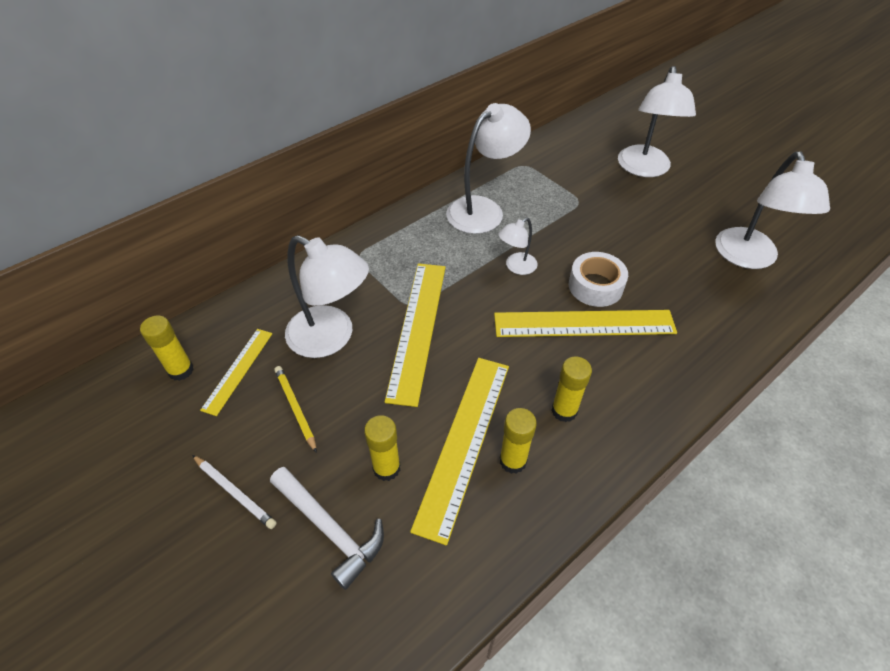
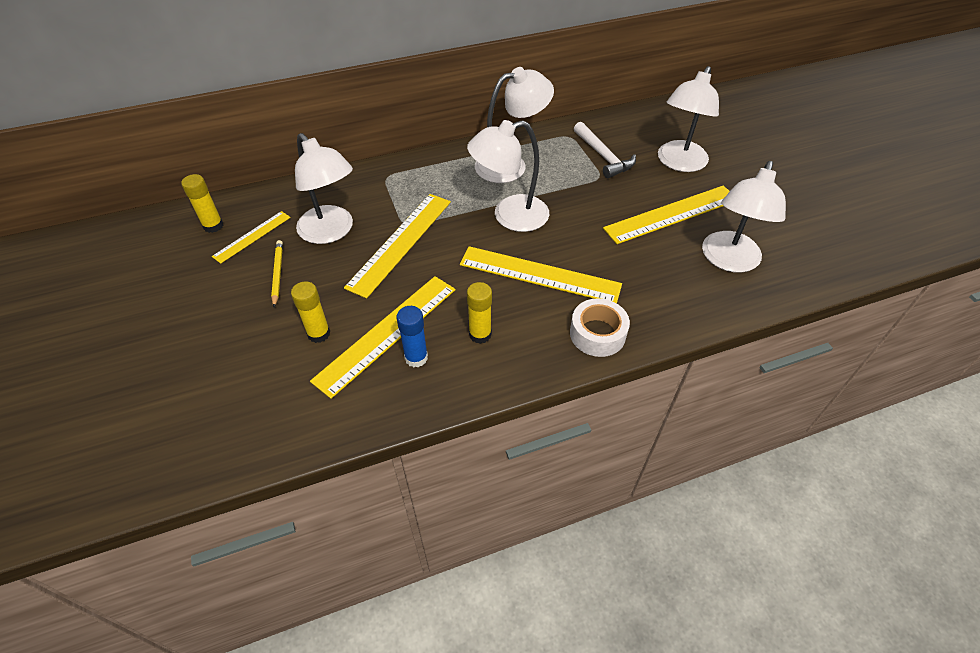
camera: 20 degrees right, 0 degrees up
white pencil [192,455,277,529] -> none
white hammer [270,467,384,590] -> white hammer moved to [574,122,636,178]
white lamp [498,218,538,275] -> white lamp [467,120,549,232], size x1.94
yellow glue stick [499,408,537,474] -> blue glue stick [397,306,428,367]
white tape [569,252,628,307] -> white tape moved to [570,298,630,357]
none -> yellow ruler [603,186,730,244]

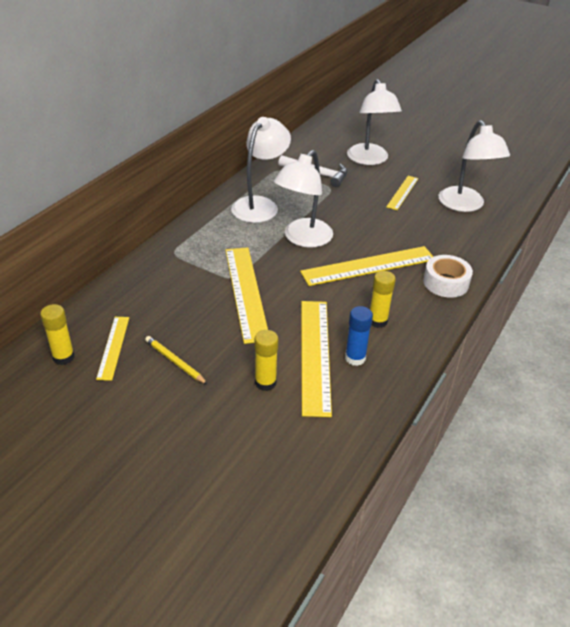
camera: 40 degrees left, 10 degrees down
white lamp [295,133,353,244] -> none
yellow ruler [603,186,730,244] -> yellow ruler [386,176,418,210], size x0.56

